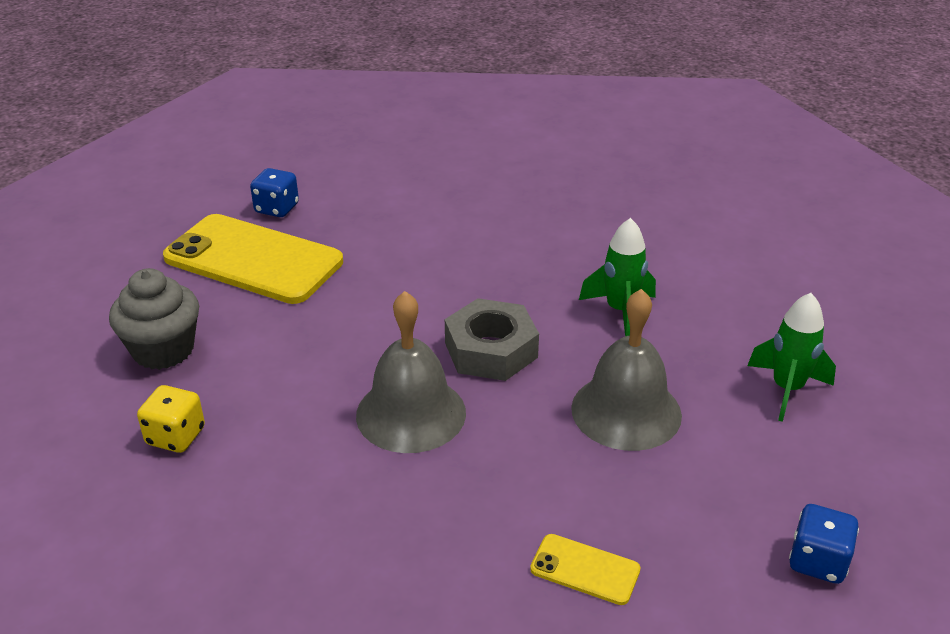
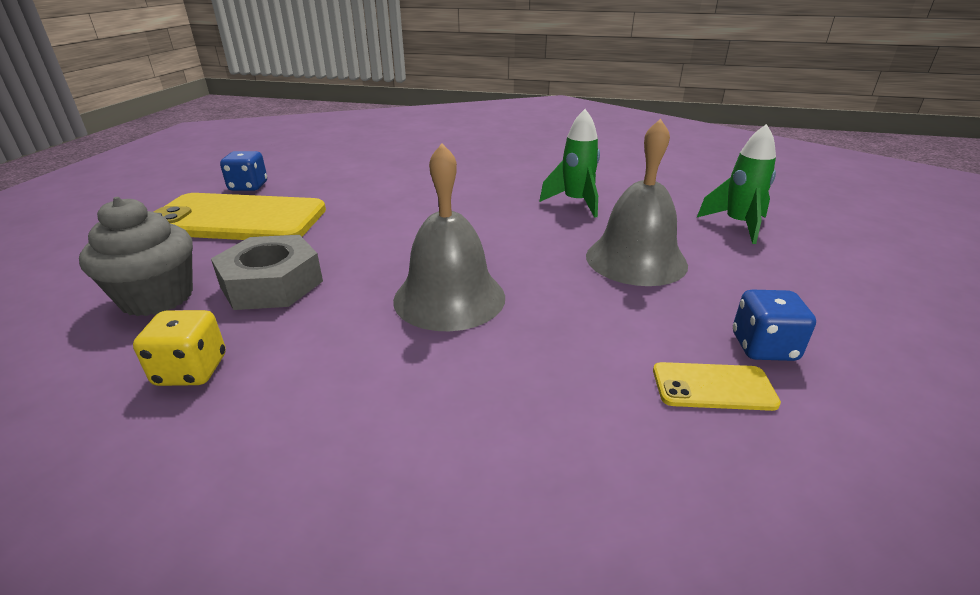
camera: 20 degrees left, 5 degrees down
grey nut [445,298,539,381] -> grey nut moved to [211,235,323,310]
blue dice [789,504,859,584] -> blue dice moved to [733,290,816,361]

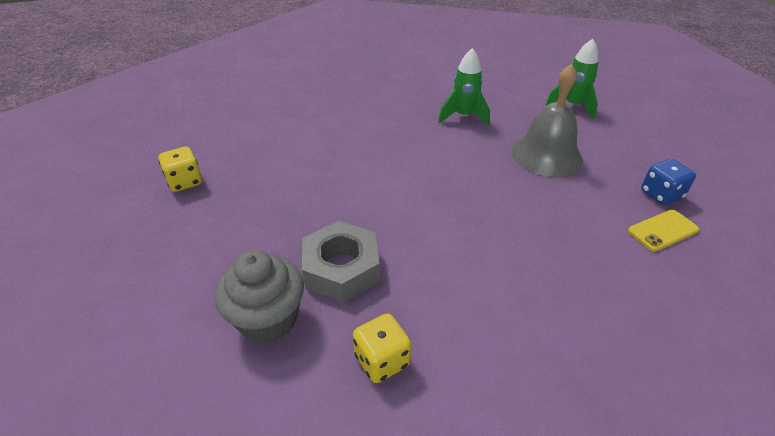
camera: 30 degrees left, 10 degrees up
yellow phone [154,193,326,240] -> none
blue dice [220,151,267,191] -> yellow dice [158,147,202,192]
grey bell [393,143,505,331] -> none

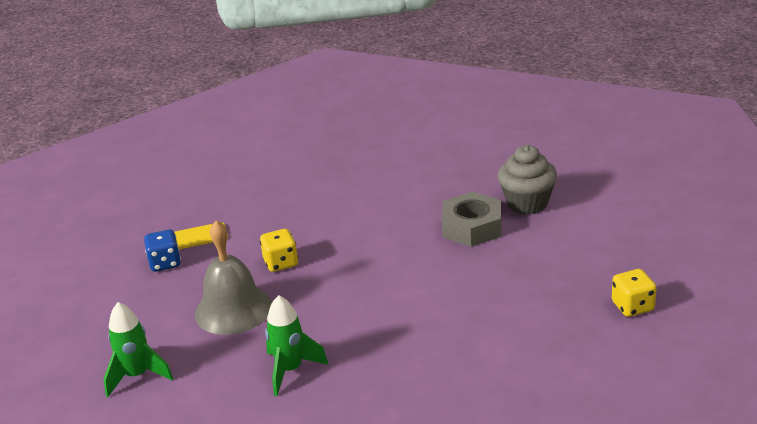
camera: 165 degrees left, 10 degrees down
yellow dice [353,313,412,383] -> yellow dice moved to [260,229,298,272]

